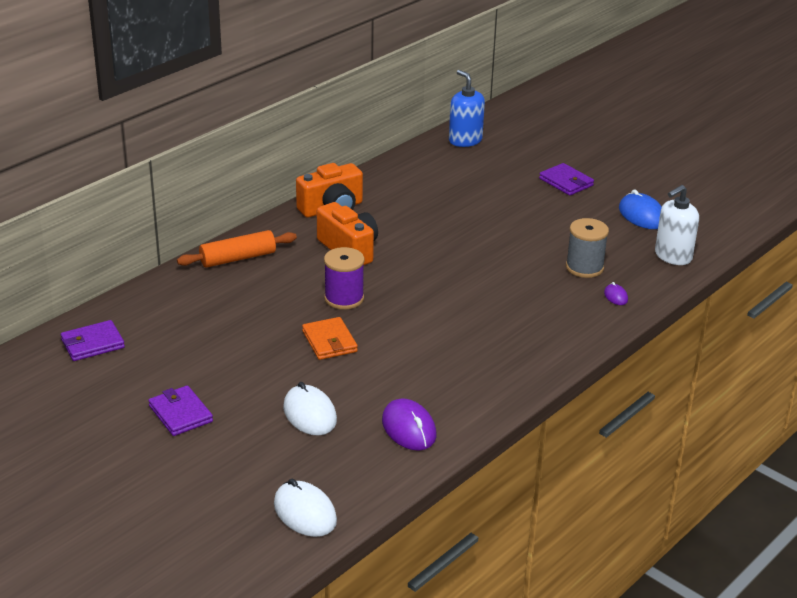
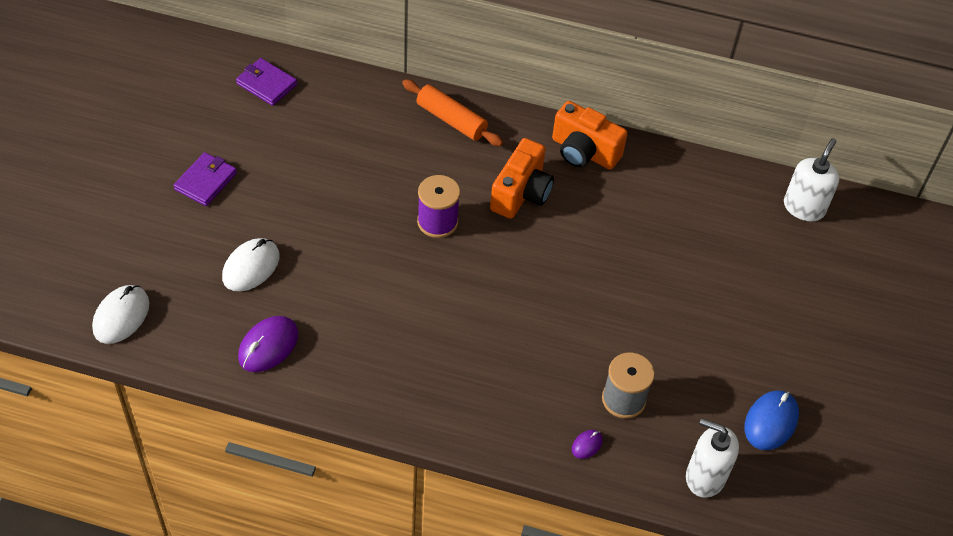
camera: 60 degrees right, 20 degrees up
orange wallet [302,317,358,360] -> none
blue soap dispenser [449,70,485,147] -> white soap dispenser [784,138,839,221]
purple wallet [539,163,594,196] -> none

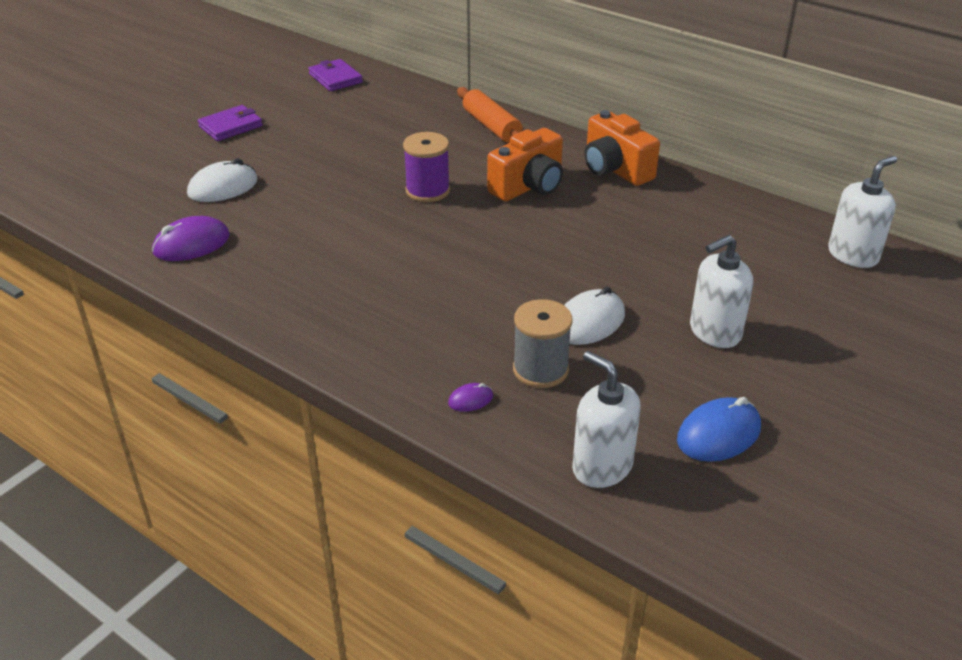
camera: 25 degrees right, 15 degrees down
white mouse [92,285,149,344] -> white mouse moved to [564,287,625,345]
none -> white soap dispenser [690,235,753,348]

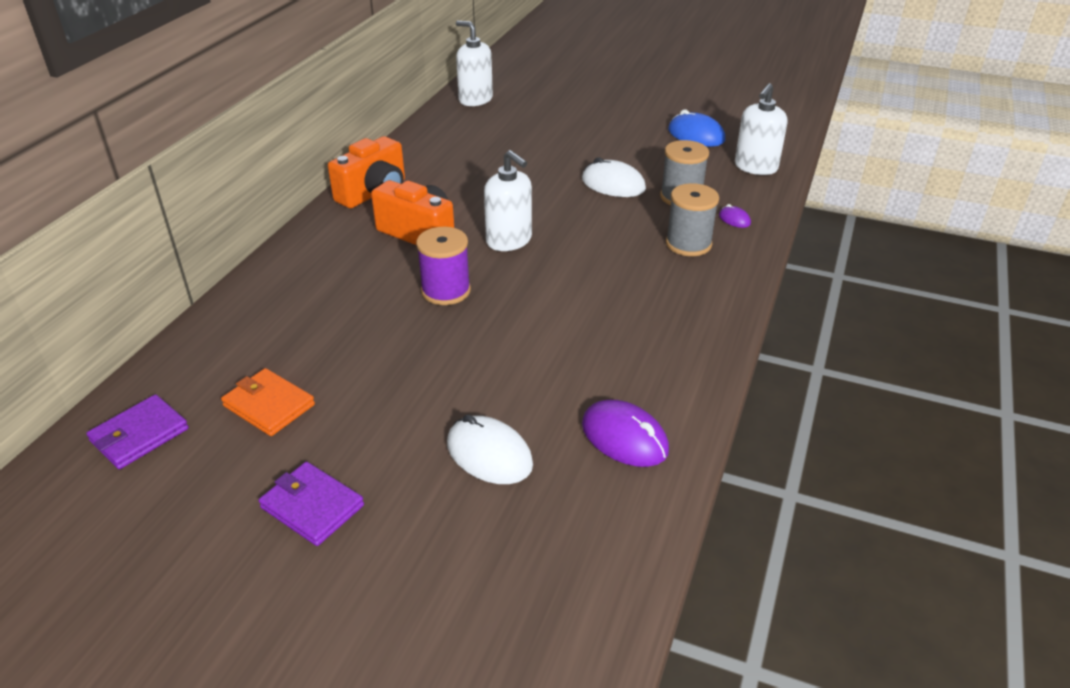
camera: 105 degrees left, 0 degrees up
orange rolling pin [457,87,523,143] -> none
white soap dispenser [690,235,753,348] -> white soap dispenser moved to [484,150,532,251]
none -> orange wallet [221,368,315,436]
none -> grey spool [666,183,719,256]

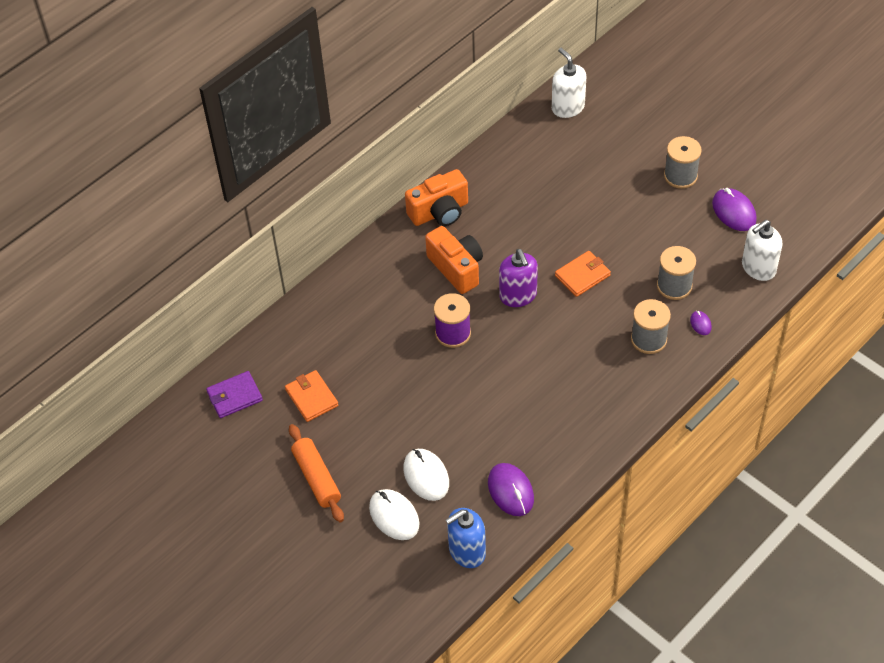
camera: 25 degrees right, 15 degrees up
purple wallet [258,462,364,546] -> orange rolling pin [289,424,344,522]
white soap dispenser [484,150,532,251] -> purple soap dispenser [499,249,538,307]
white mouse [582,158,646,197] -> white mouse moved to [369,489,419,540]
blue mouse [668,110,725,147] -> purple mouse [712,188,757,231]
none -> blue soap dispenser [446,508,486,568]
none -> orange wallet [555,251,611,297]
none -> grey spool [664,136,702,189]

